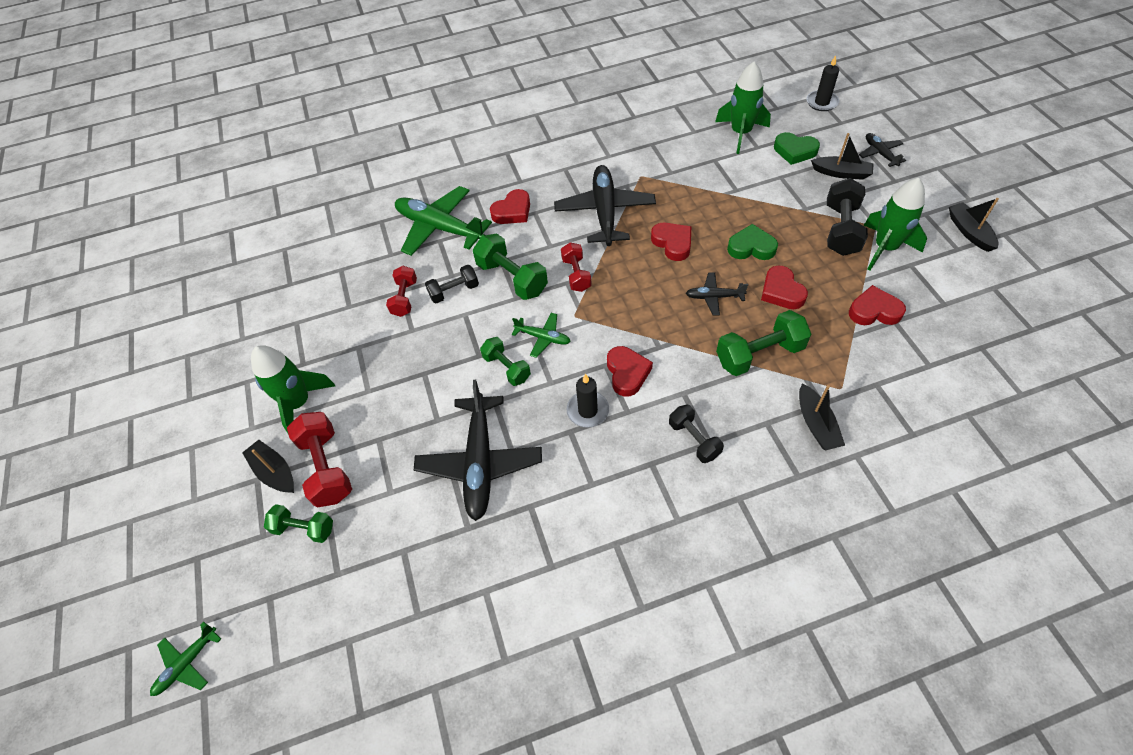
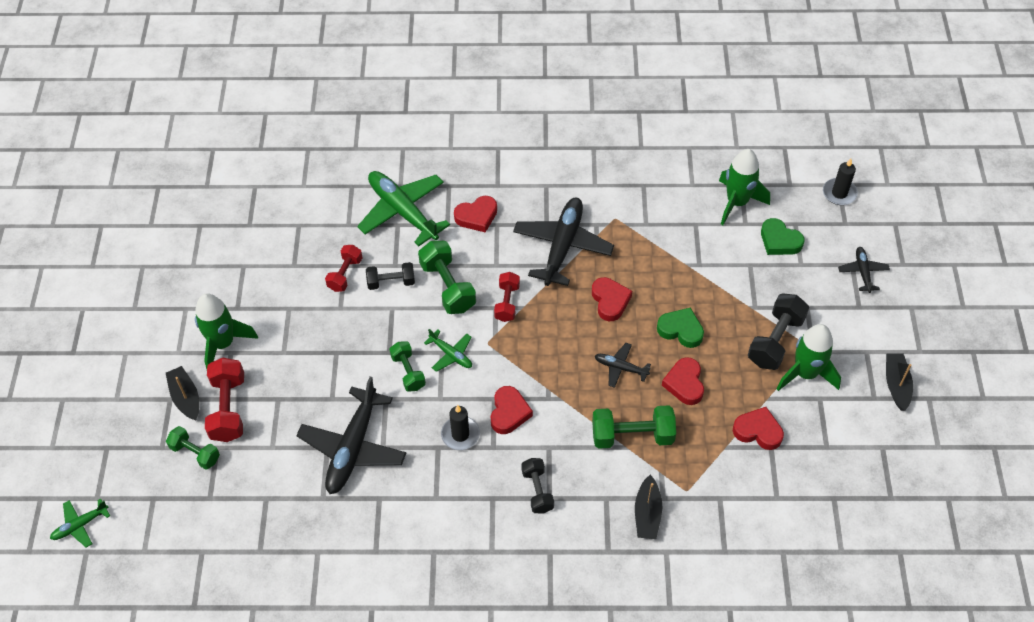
camera: 15 degrees right, 0 degrees up
black boat [811,133,874,180] -> none

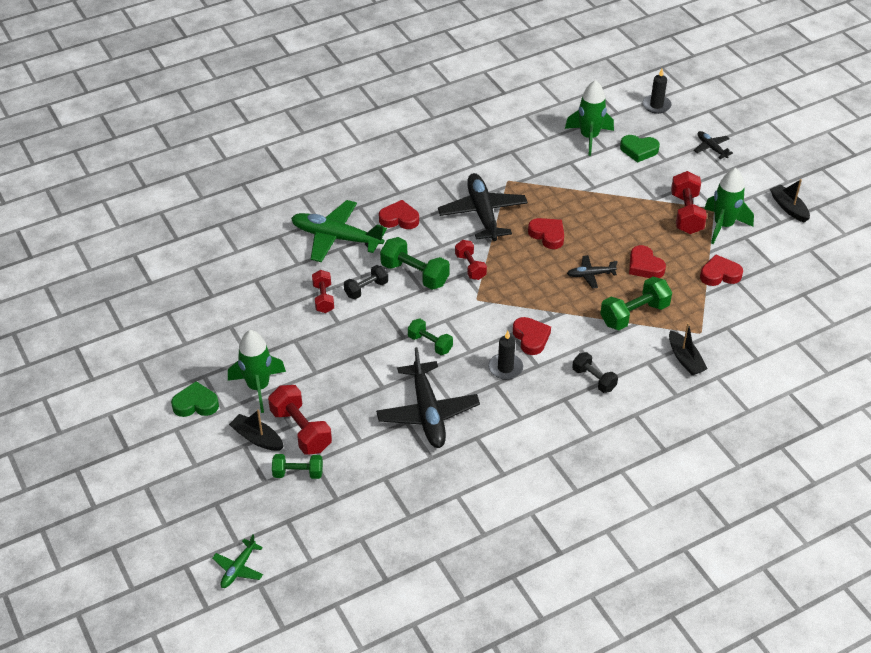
camera: 30 degrees left, 10 degrees down
green plane [424,329,472,372] -> none
red heart [454,196,497,233] -> red heart turned 120 degrees counterclockwise [379,200,419,229]
green heart [657,307,704,348] -> green heart moved to [171,381,219,417]
black dumbbell [748,294,809,370] -> red dumbbell [671,171,707,234]

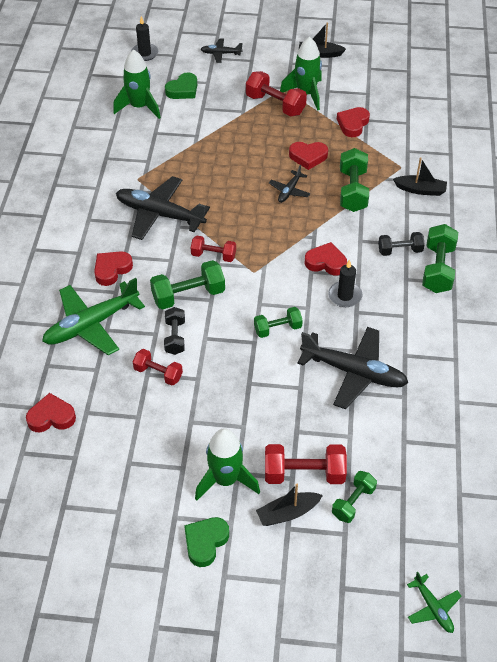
camera: 55 degrees left, 5 degrees up
red heart [528,218,564,249] -> red heart moved to [26,393,76,432]
none -> green dumbbell [422,224,458,293]

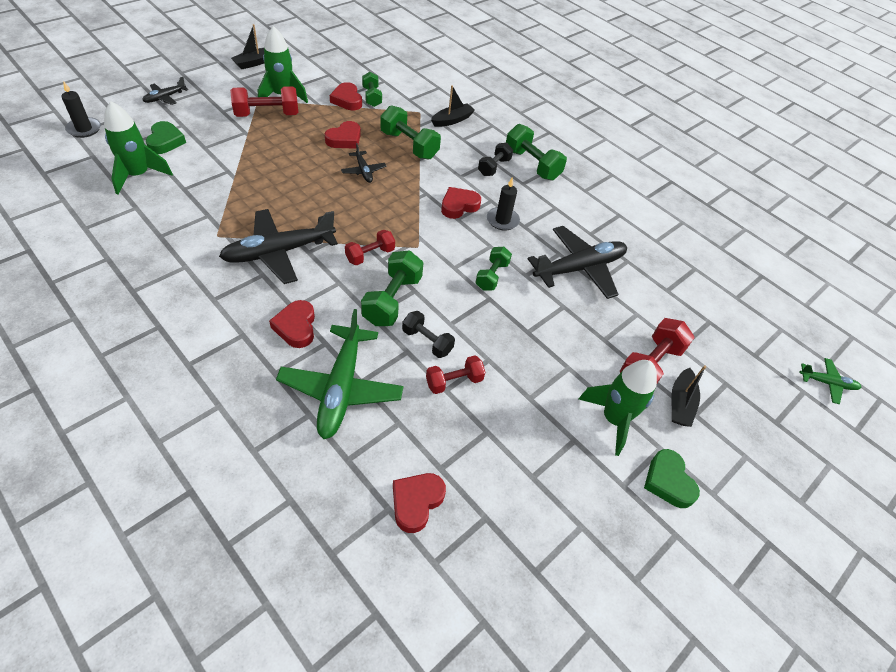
camera: 55 degrees left, 0 degrees up
green dumbbell [332,471,377,523] -> green dumbbell moved to [362,72,382,107]

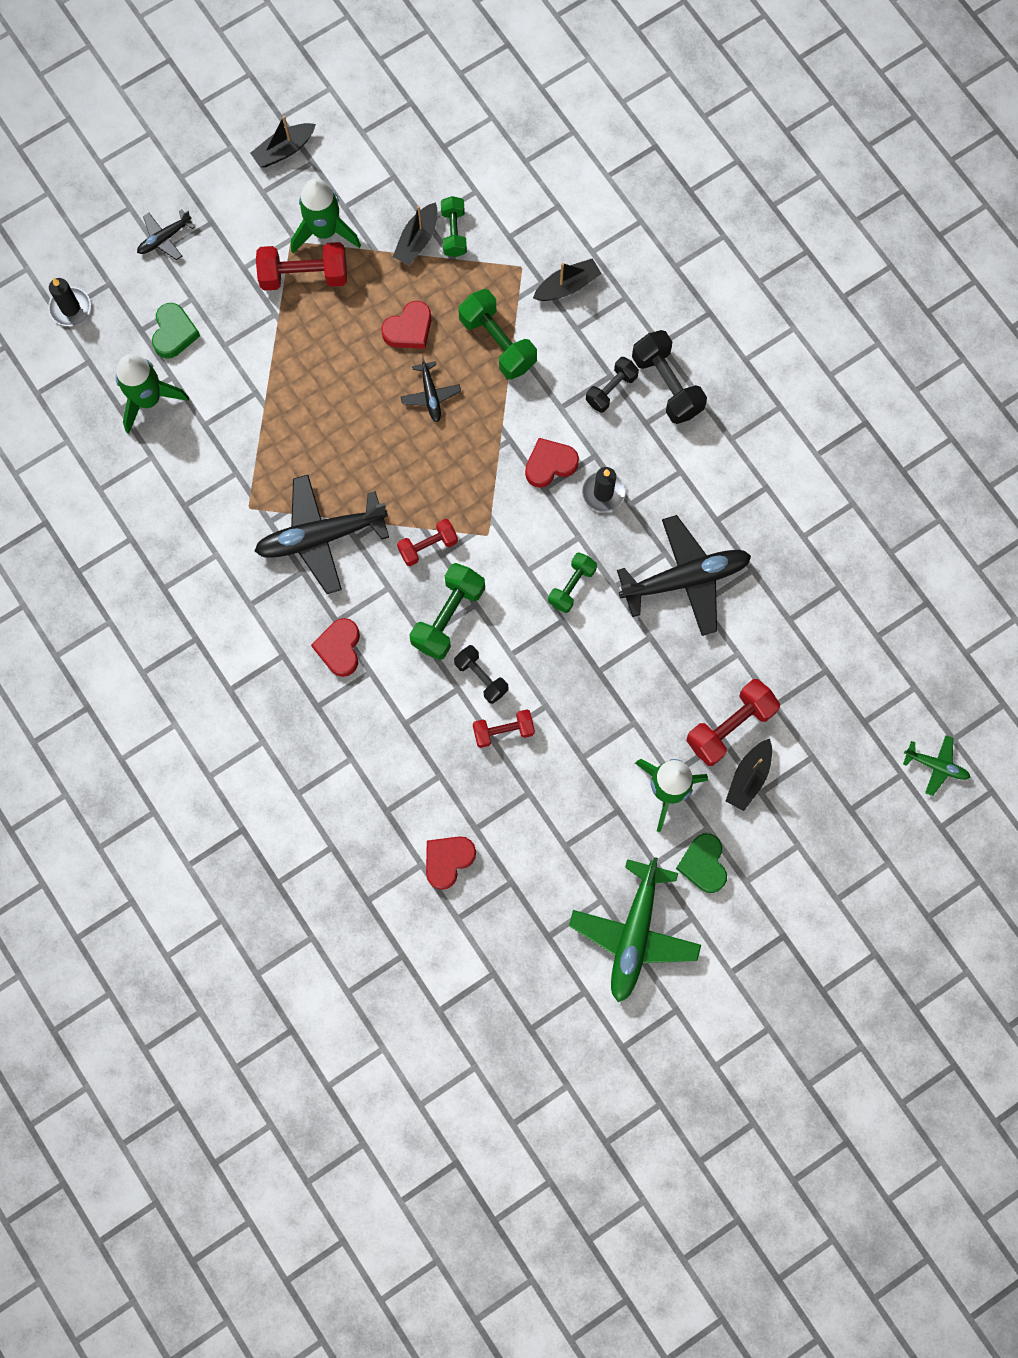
camera: 15 degrees right, 25 degrees up
green plane [276,309,404,439] -> green plane moved to [569,857,701,1002]
red heart [330,82,362,110] -> black boat [393,202,438,265]
green dumbbell [506,124,567,181] -> black dumbbell [632,330,707,424]

